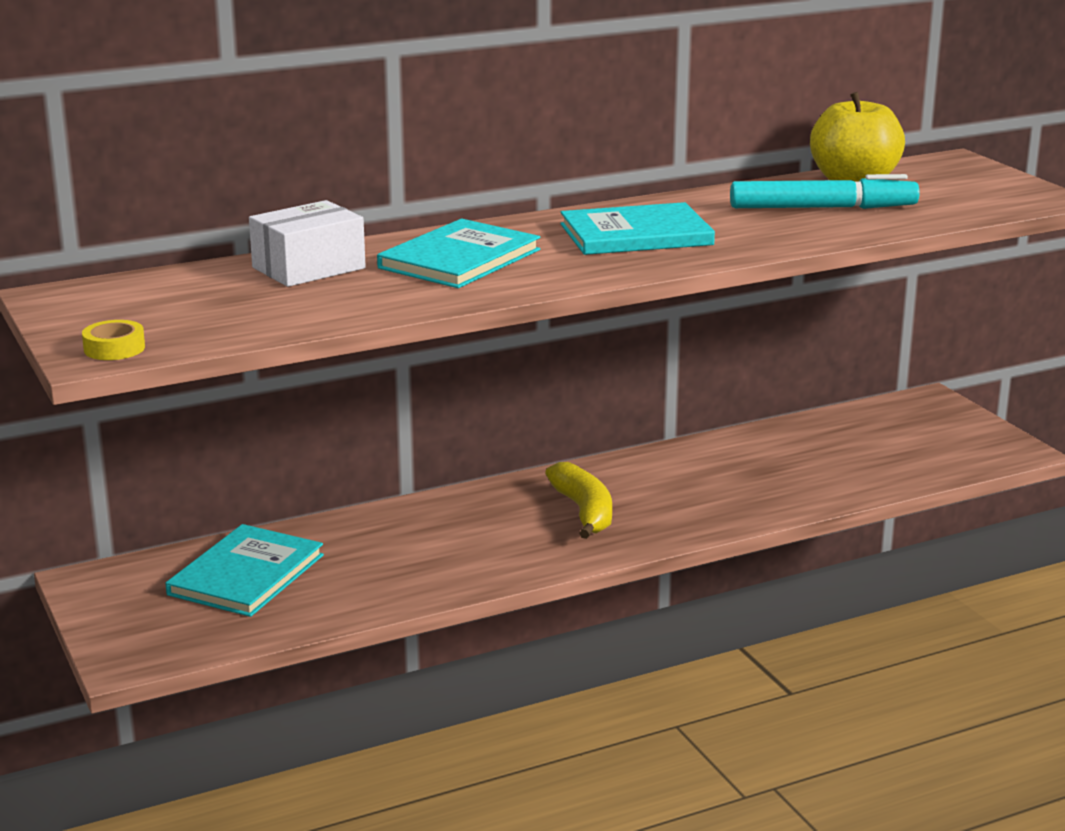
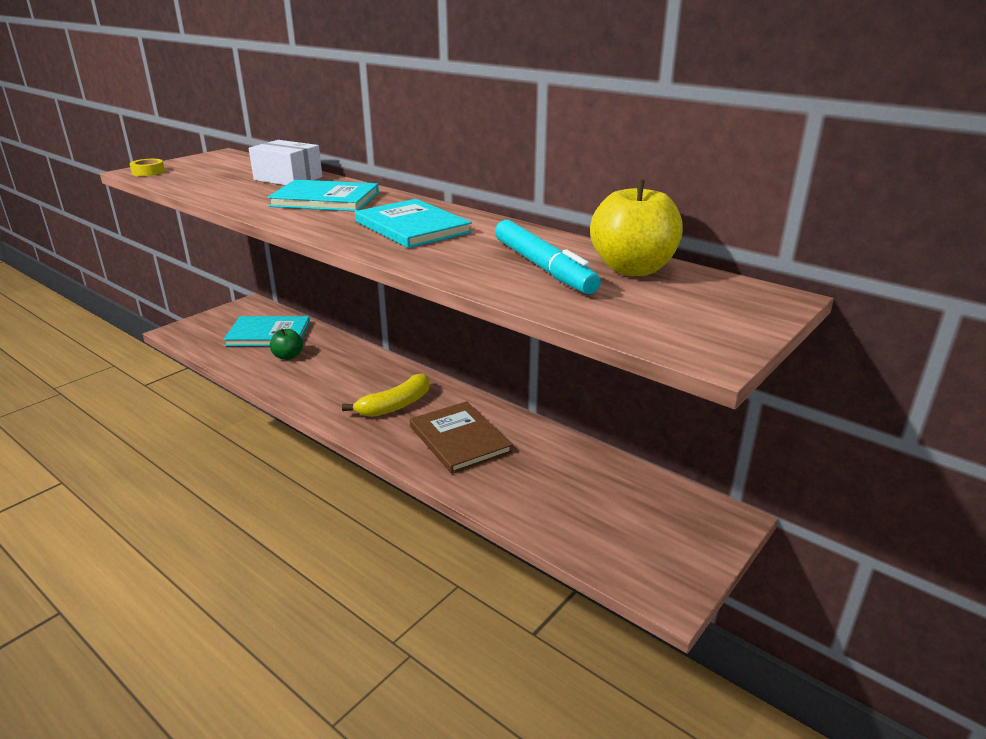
camera: 65 degrees right, 5 degrees up
none -> green apple [270,328,303,360]
none -> brown book [410,401,512,474]

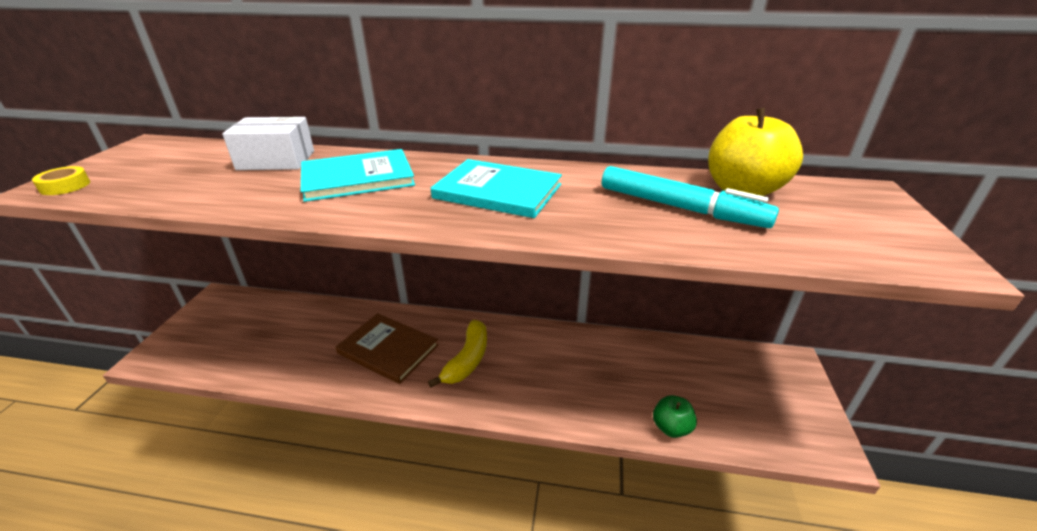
camera: 30 degrees left, 5 degrees up
turquoise book [223,316,310,346] -> none
green apple [270,328,303,360] -> green apple moved to [653,395,697,438]
brown book [410,401,512,474] -> brown book moved to [336,313,439,384]

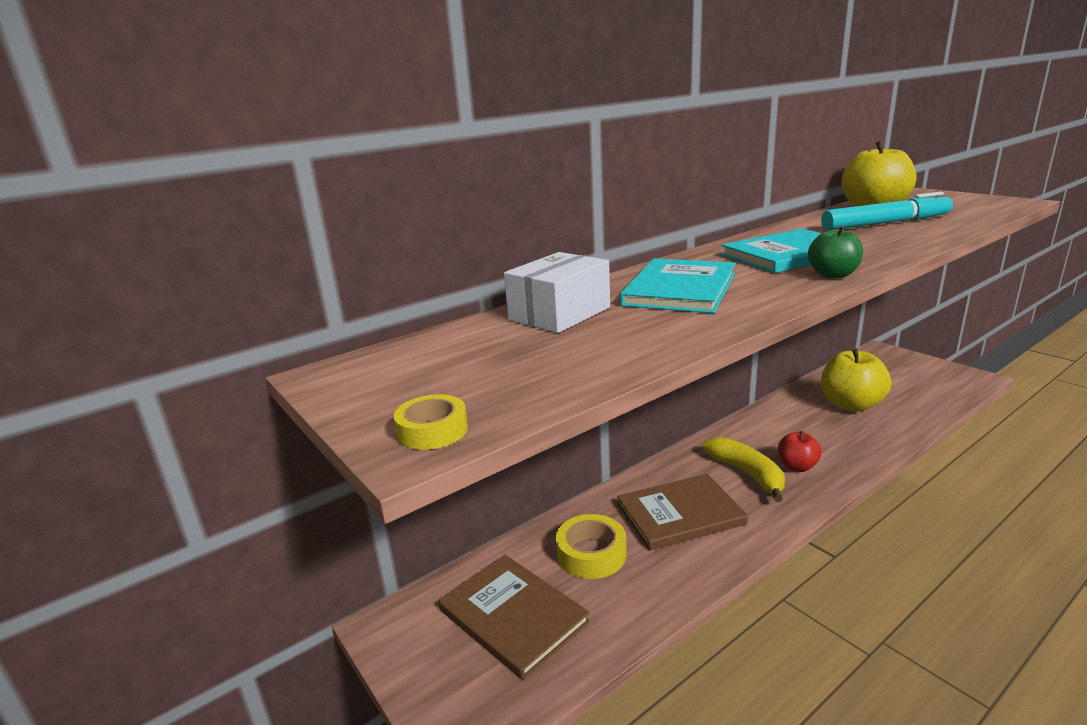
camera: 45 degrees left, 10 degrees down
green apple [653,395,697,438] -> green apple moved to [808,226,863,278]
none -> brown book [439,555,590,680]
none -> yellow tape [556,514,627,579]
none -> red apple [778,431,821,472]
none -> yellow apple [821,348,892,412]

